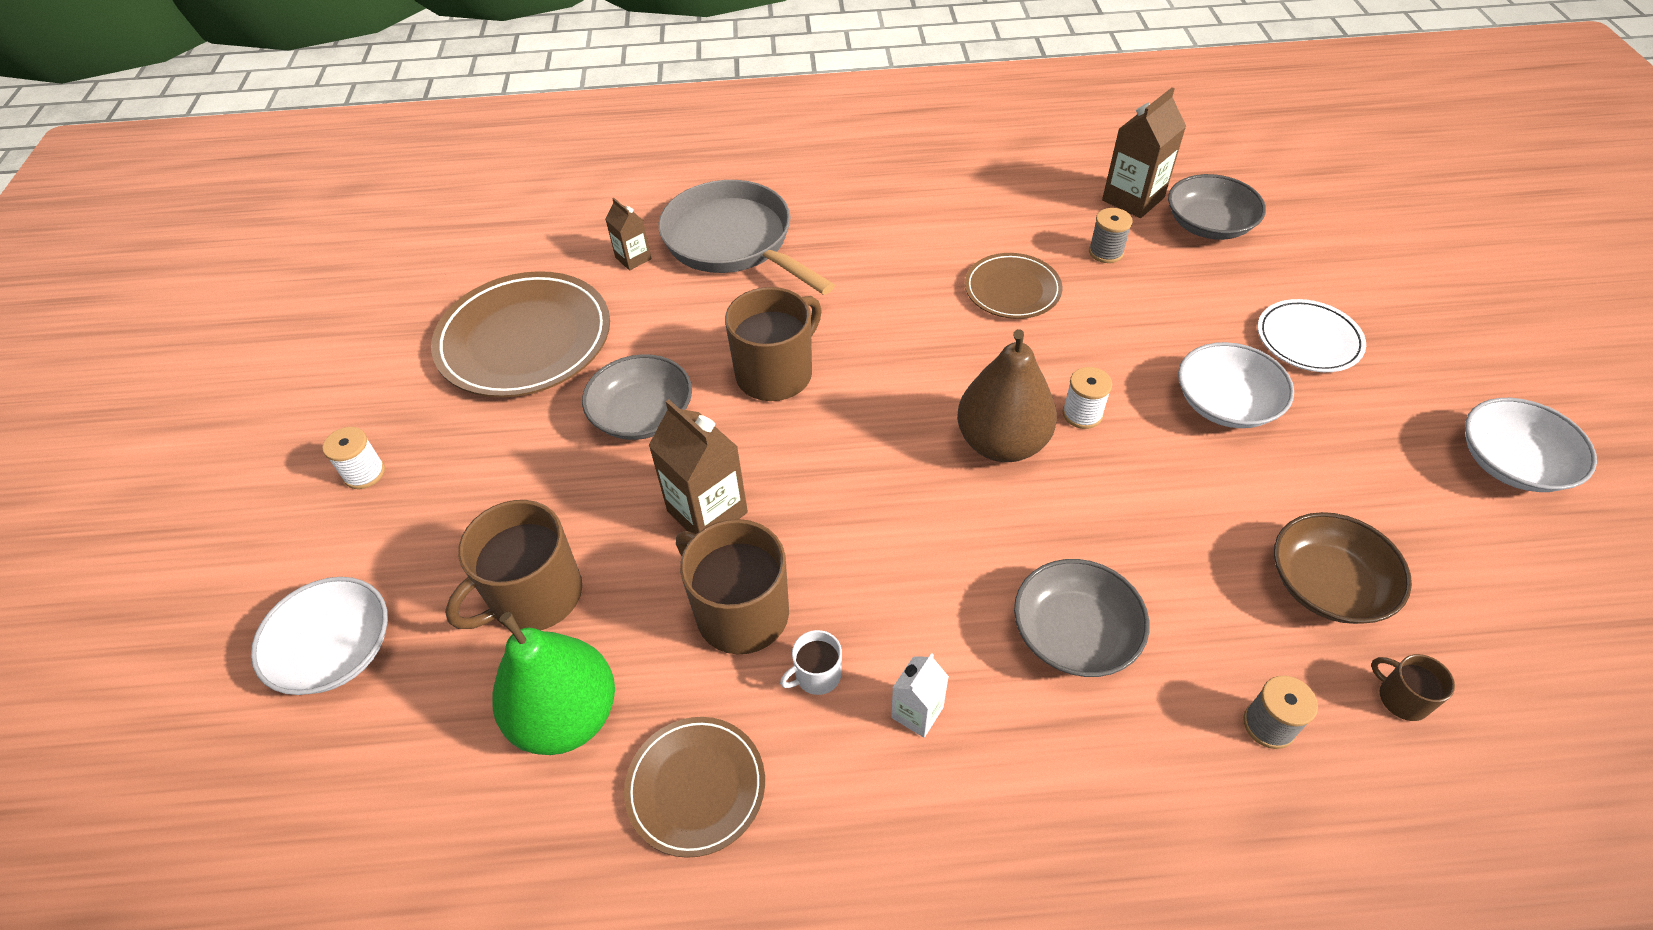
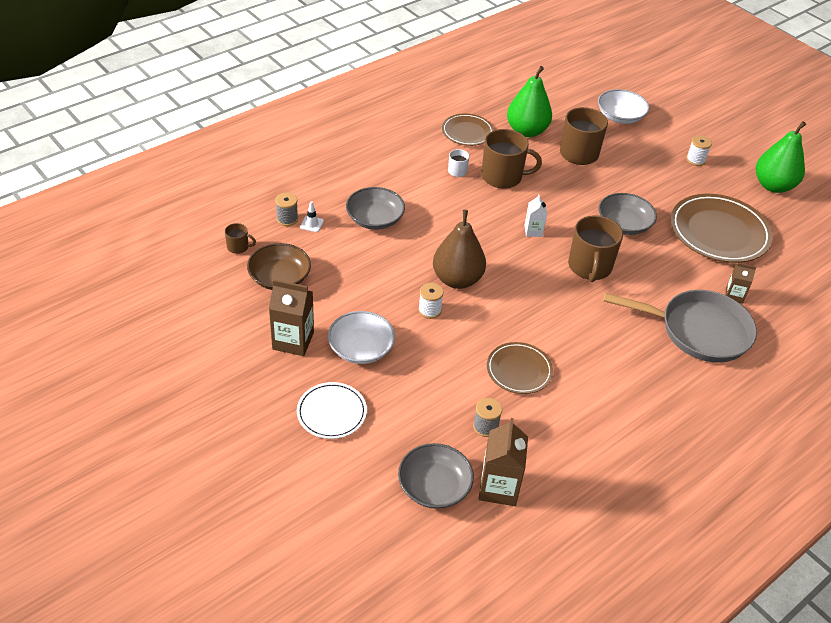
camera: 140 degrees right, 5 degrees down
brown carton [648,399,748,534] -> brown carton moved to [269,279,314,356]
white carton [891,653,949,738] -> white carton moved to [525,194,547,237]
white bowl [1465,398,1597,492] -> none
none -> white traffic cone [300,201,324,232]
none -> green pear [756,121,806,193]

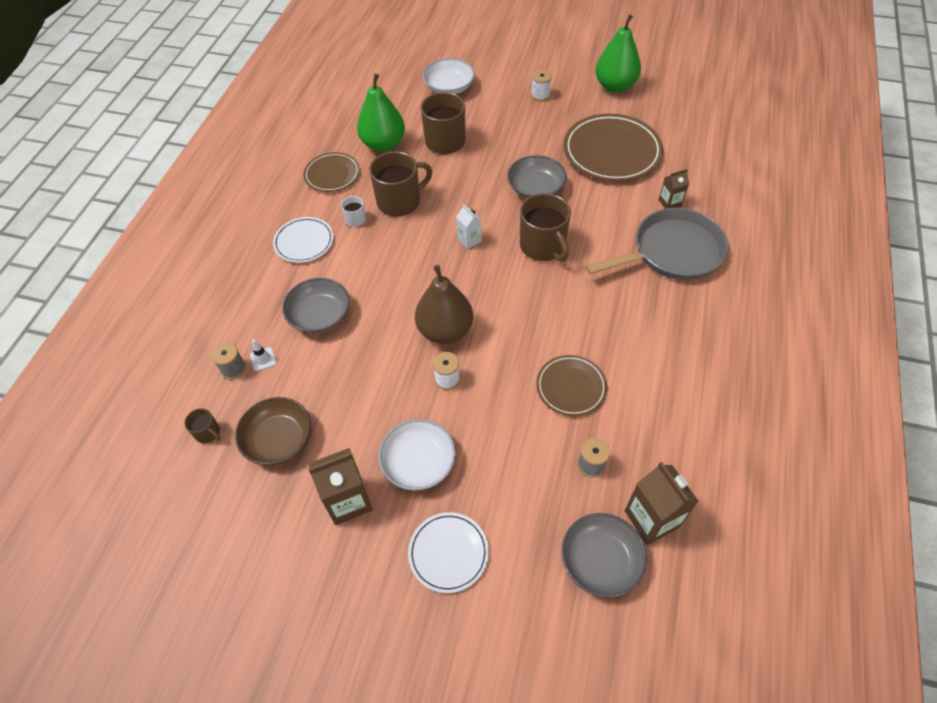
camera: 30 degrees left, 10 degrees up
brown mug [225,223,256,254] -> brown mug turned 60 degrees clockwise [184,408,221,444]
none -> white plate [273,217,334,263]

